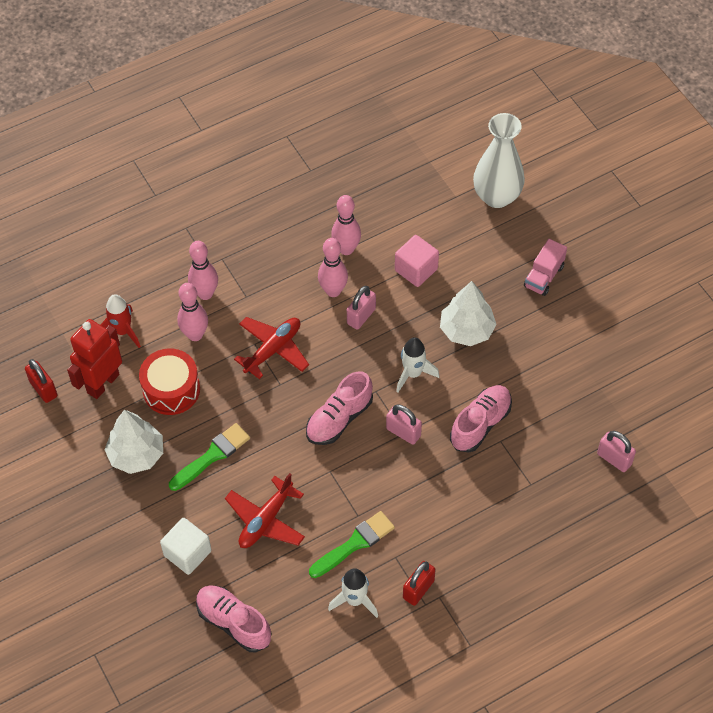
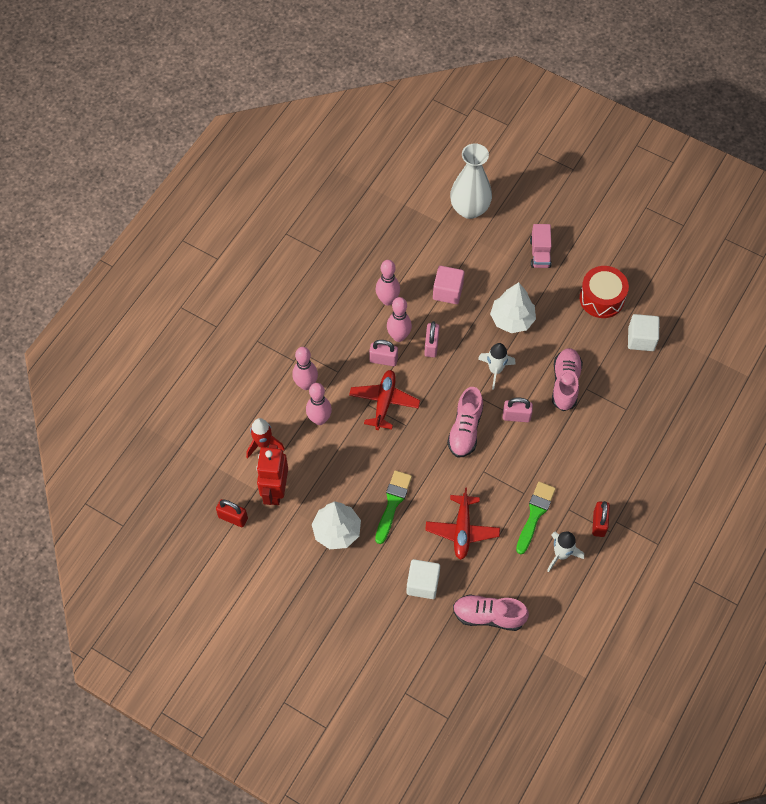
camera: 30 degrees left, 5 degrees up
red drum [139,348,200,415] -> red drum moved to [579,266,629,318]
pink padlock [597,431,636,472] -> pink padlock moved to [369,340,398,366]
none -> white cube [628,314,659,351]

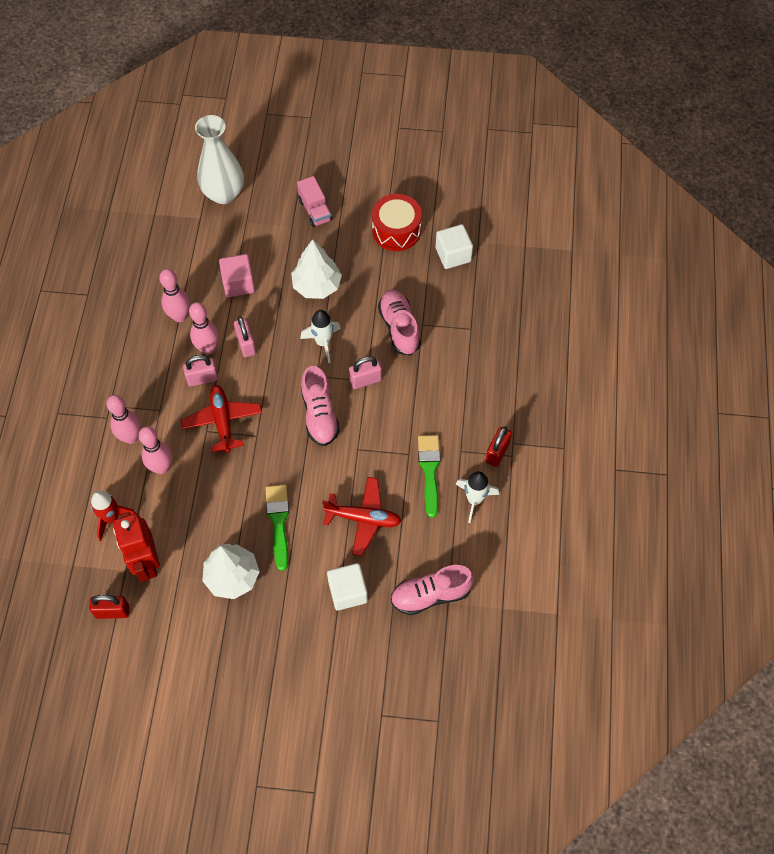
camera: 25 degrees left, 0 degrees up
red plane [425,487,500,560] -> red plane turned 60 degrees counterclockwise [322,477,402,556]
red padlock [592,501,610,537] -> red padlock turned 45 degrees clockwise [485,427,512,467]

